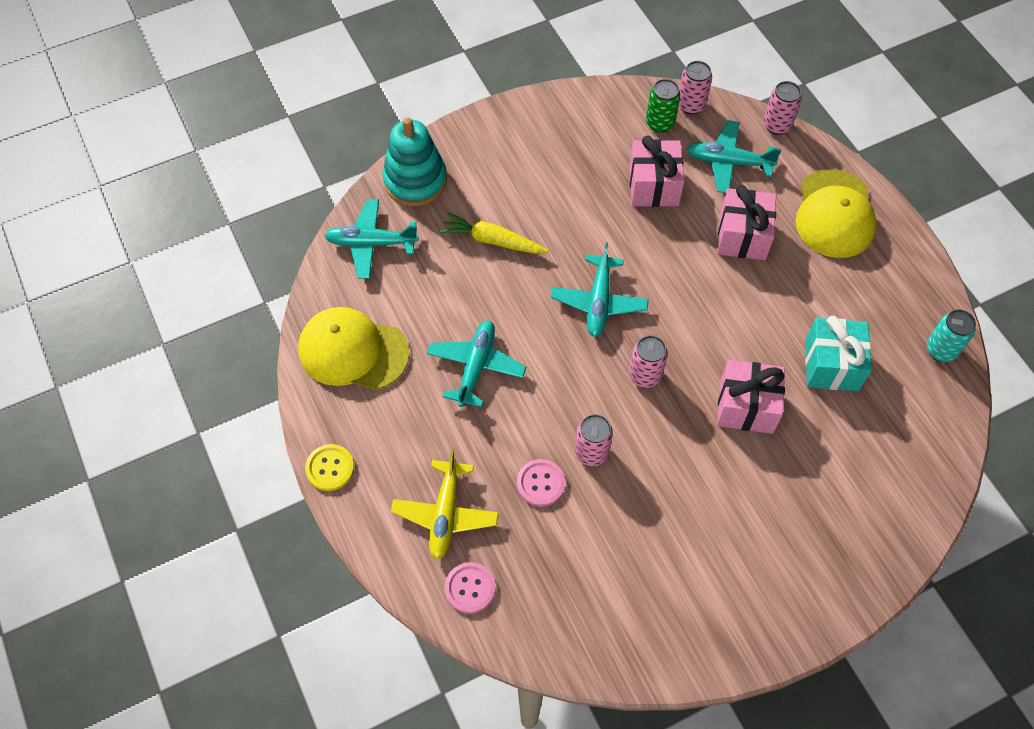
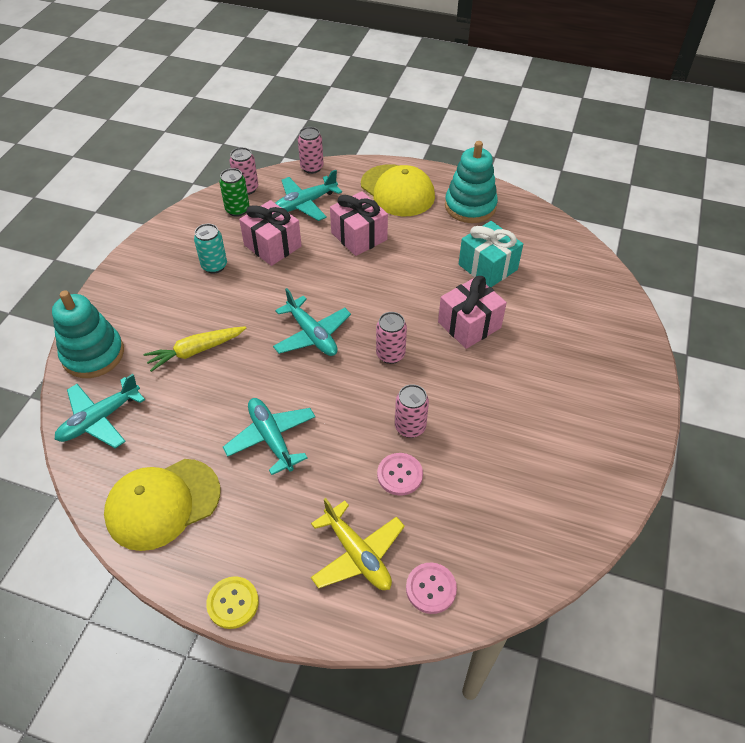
camera: 45 degrees left, 10 degrees down
turquoise can [927,309,976,362] -> turquoise can moved to [194,224,227,274]
none -> turquoise stacking toy [445,141,498,223]

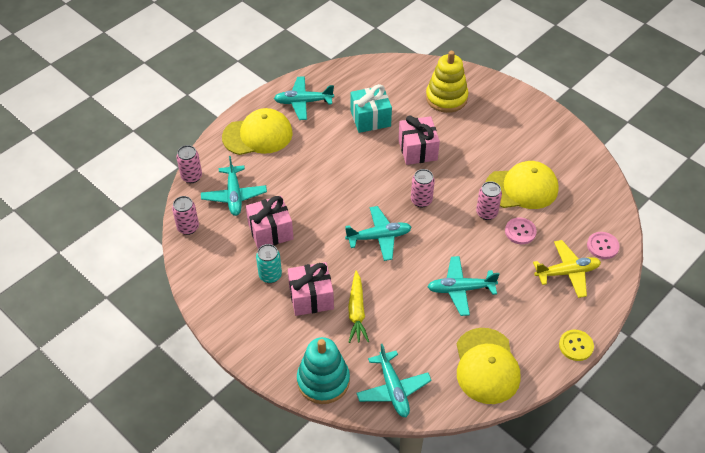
camera: 65 degrees left, 0 degrees up
green can [219,168,250,217] -> none
pink gift [330,191,388,256] -> pink gift moved to [288,262,334,316]
turquoise stacking toy [445,141,498,223] -> turquoise plane [274,76,334,120]
none -> yellow stacking toy [426,51,468,113]
none -> yellow cap [485,161,559,209]

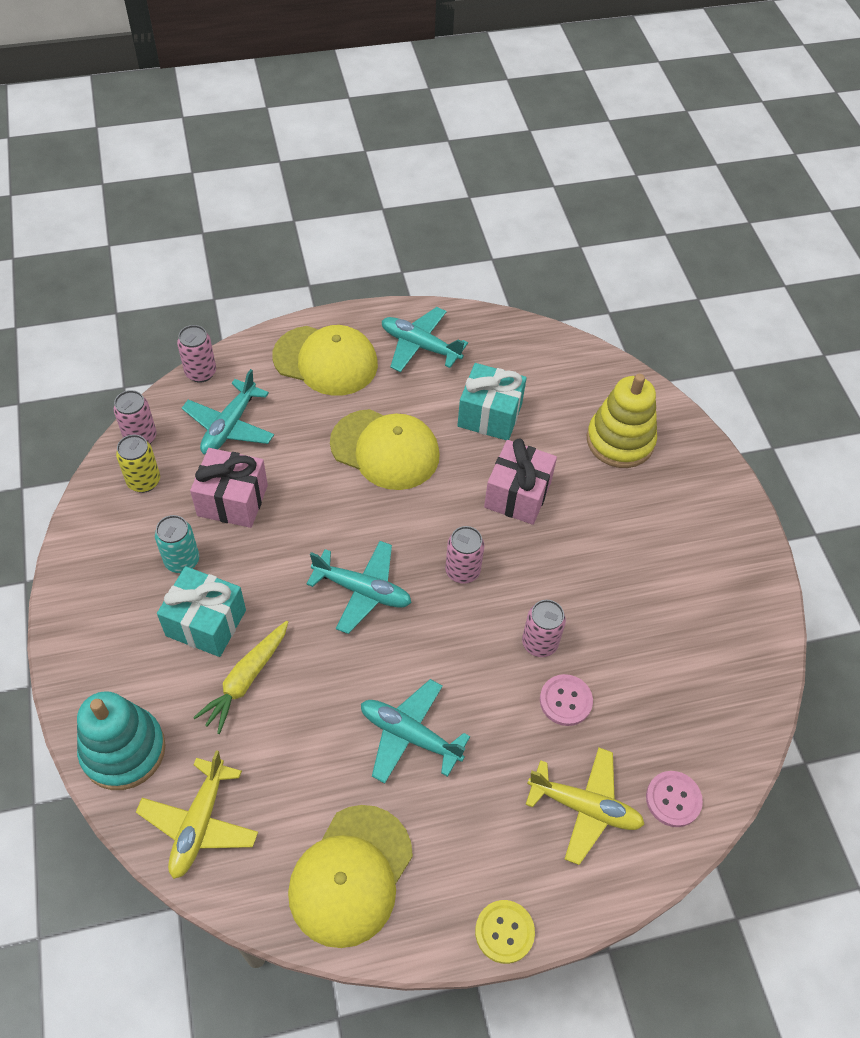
camera: 30 degrees right, 5 degrees up
pink gift [288,262,334,316] -> turquoise gift [157,566,246,657]
turquoise plane [356,344,432,417] -> yellow plane [136,750,258,879]
yellow cap [485,161,559,209] -> yellow cap moved to [330,409,440,490]
none -> yellow can [116,435,160,493]

